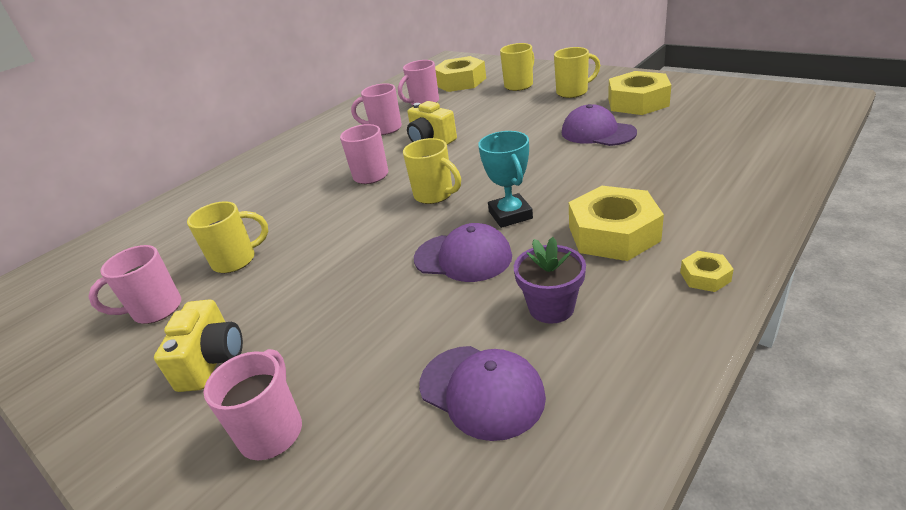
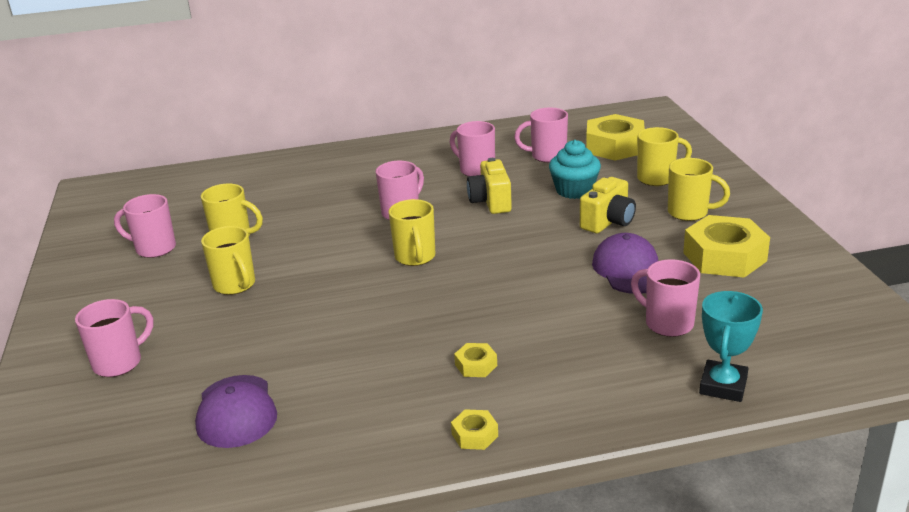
camera: 35 degrees right, 5 degrees down
yellow camera [154,299,243,392] -> yellow camera moved to [580,177,636,233]
purple cap [414,223,512,282] -> none
turquoise trophy [478,131,533,228] -> turquoise trophy moved to [699,291,763,402]
purple flower pot [514,237,586,324] -> none
yellow nut [569,186,664,261] -> yellow nut [454,343,497,377], size x0.45
none -> yellow mug [201,226,255,295]
none -> turquoise cupcake [549,140,601,199]
none -> pink mug [631,259,700,337]

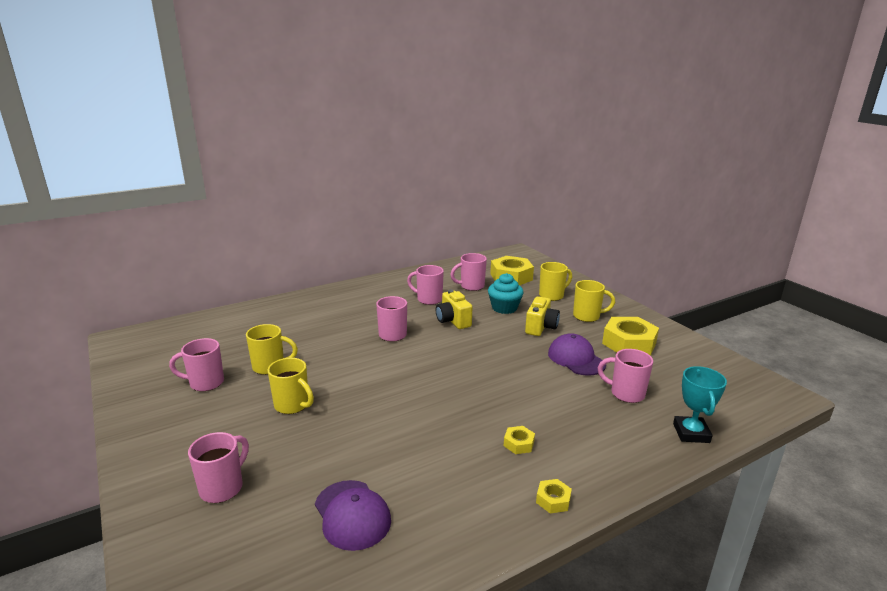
camera: 20 degrees left, 5 degrees down
yellow mug [389,199,435,266] -> none

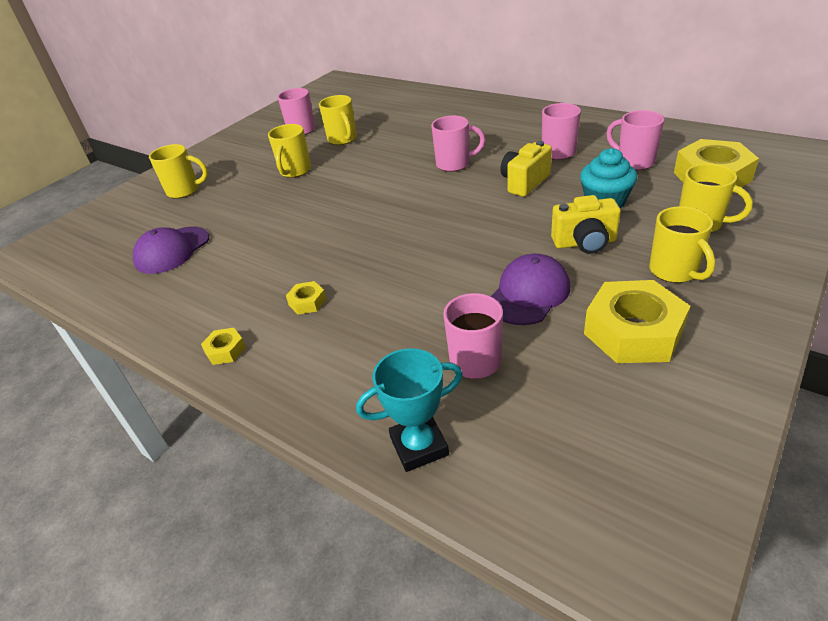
camera: 70 degrees right, 15 degrees up
pink mug [188,432,249,503] -> yellow mug [149,144,208,199]

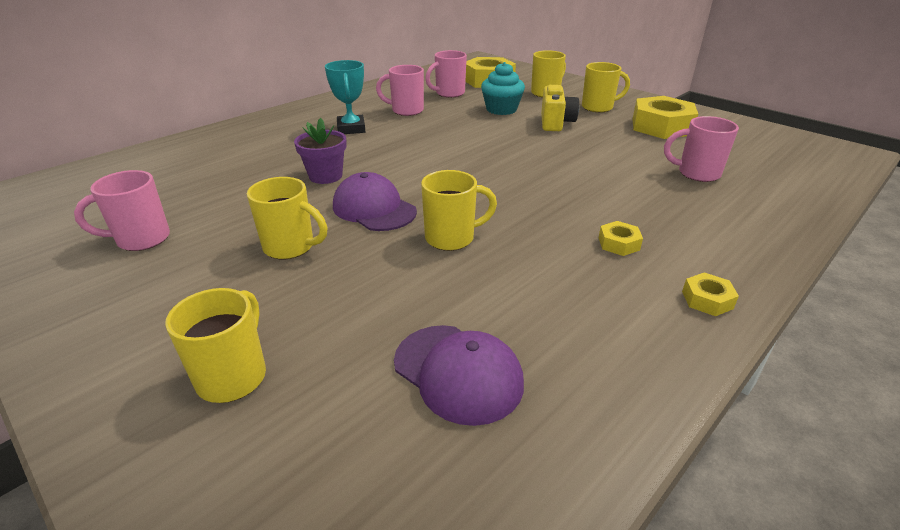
camera: 85 degrees left, 5 degrees down
yellow mug [319,95,357,145] -> yellow mug moved to [421,170,497,251]
turquoise trophy [356,348,463,472] -> turquoise trophy moved to [325,60,366,134]
pink mug [431,116,486,172] -> none
purple cap [491,254,570,325] -> purple cap moved to [333,172,417,231]
yellow camera [500,141,552,197] -> none
none -> purple flower pot [294,118,347,184]

